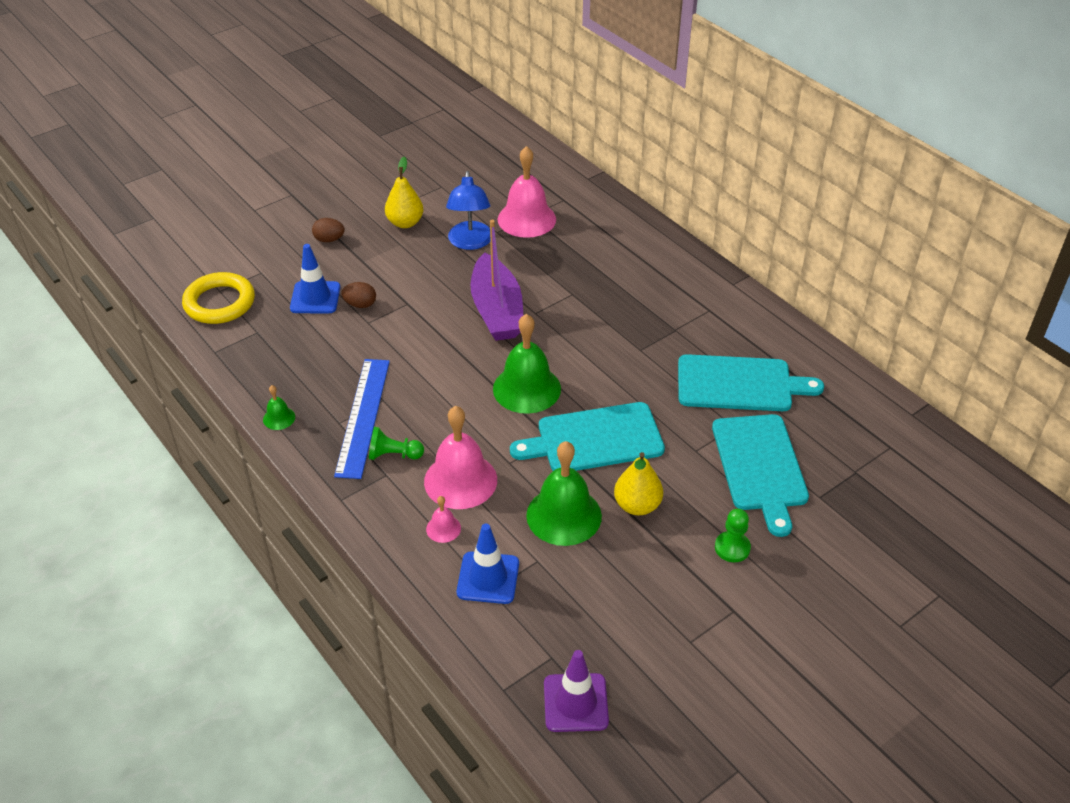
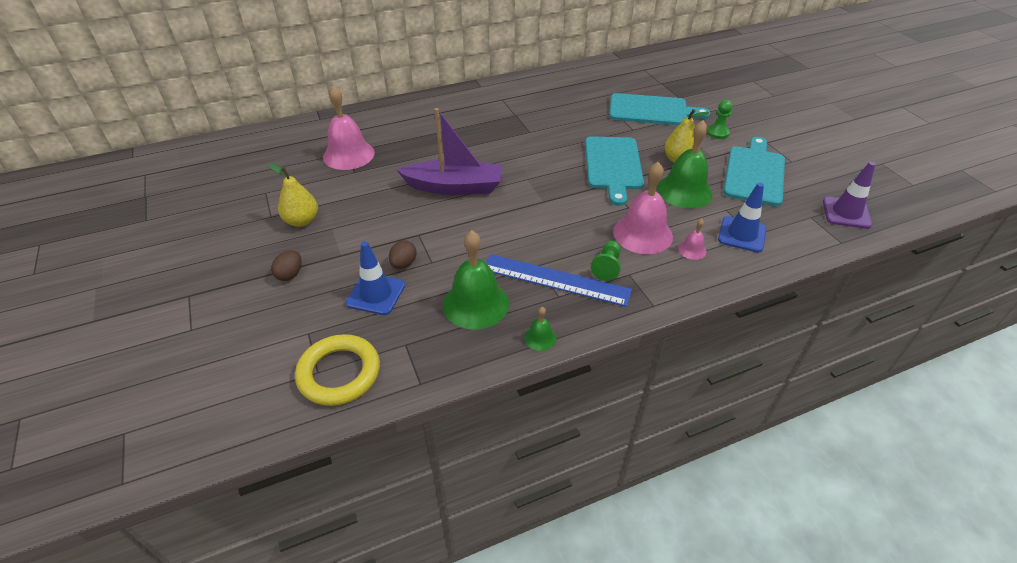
camera: 75 degrees left, 0 degrees up
blue lamp [446,171,491,250] -> none
green bell [493,314,561,414] -> green bell moved to [443,230,509,330]
turquoise cutting board [678,354,824,411] -> turquoise cutting board moved to [723,137,785,206]

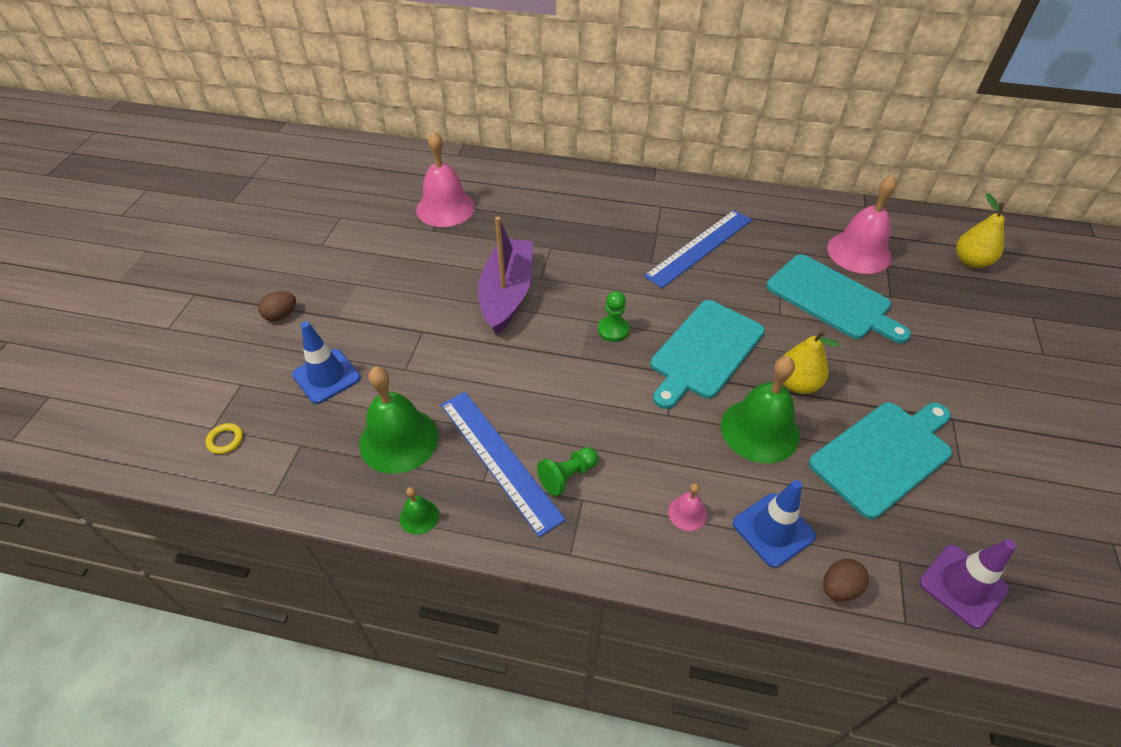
camera: 35 degrees right, 5 degrees up
yellow pear [268,163,318,227] -> yellow pear moved to [956,193,1005,268]
yellow ring [295,334,380,406] -> yellow ring [205,423,243,454], size x0.40
brown egg [389,240,417,269] -> brown egg moved to [823,559,869,601]
purple boat [397,108,502,195] -> purple boat turned 120 degrees counterclockwise [478,217,533,335]
pink bell [613,161,673,254] -> pink bell moved to [827,175,897,274]
green pawn [707,100,732,139] -> green pawn moved to [598,291,629,342]
none -> blue ruler [644,210,752,288]

